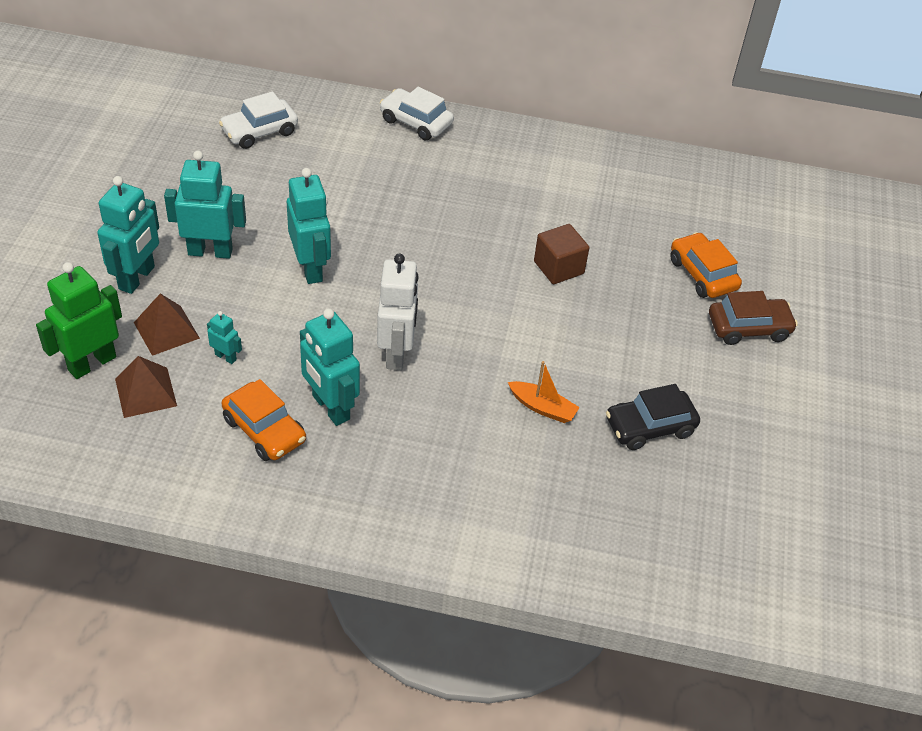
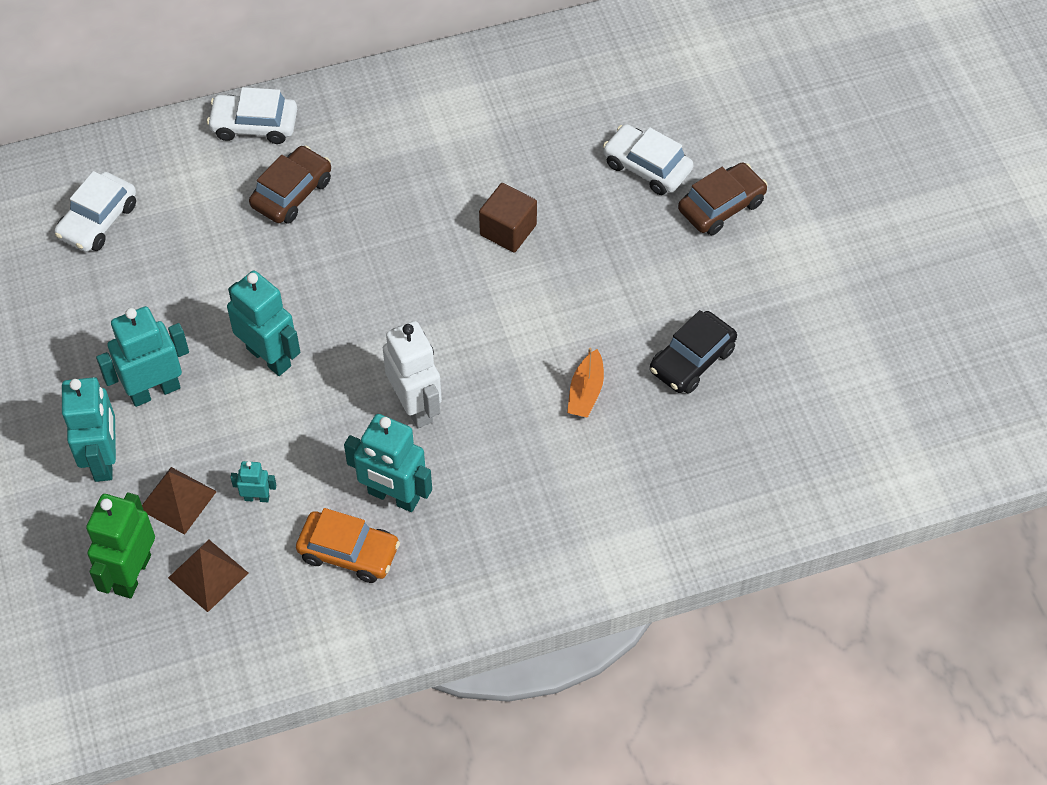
camera: 25 degrees left, 10 degrees up
orange boat [508,361,580,423] -> orange boat turned 105 degrees clockwise [567,347,604,418]
orange car [670,232,742,298] -> white car [603,124,693,195]
none -> brown car [249,146,331,224]

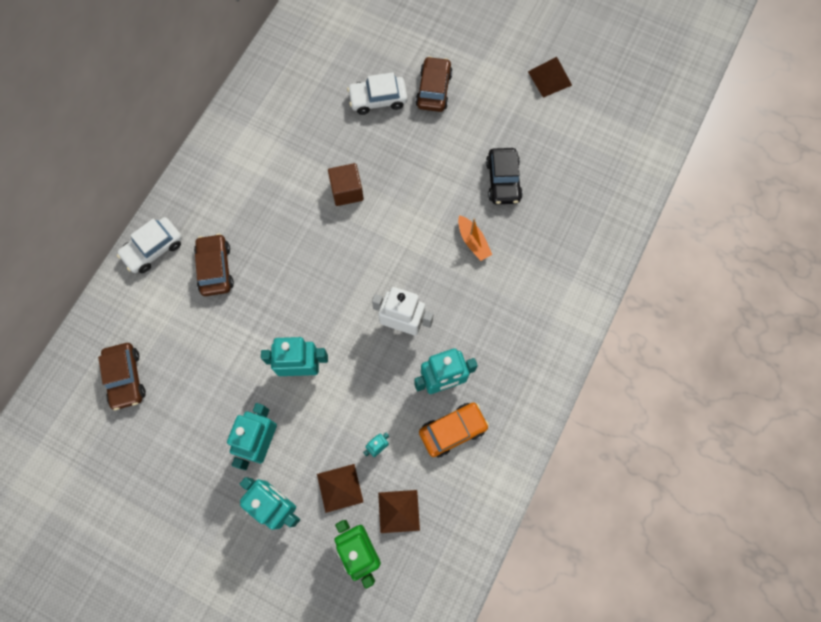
camera: 45 degrees left, 15 degrees up
white car [55,171,136,252] -> brown car [98,343,146,411]
none -> brown pyramid [528,57,572,97]

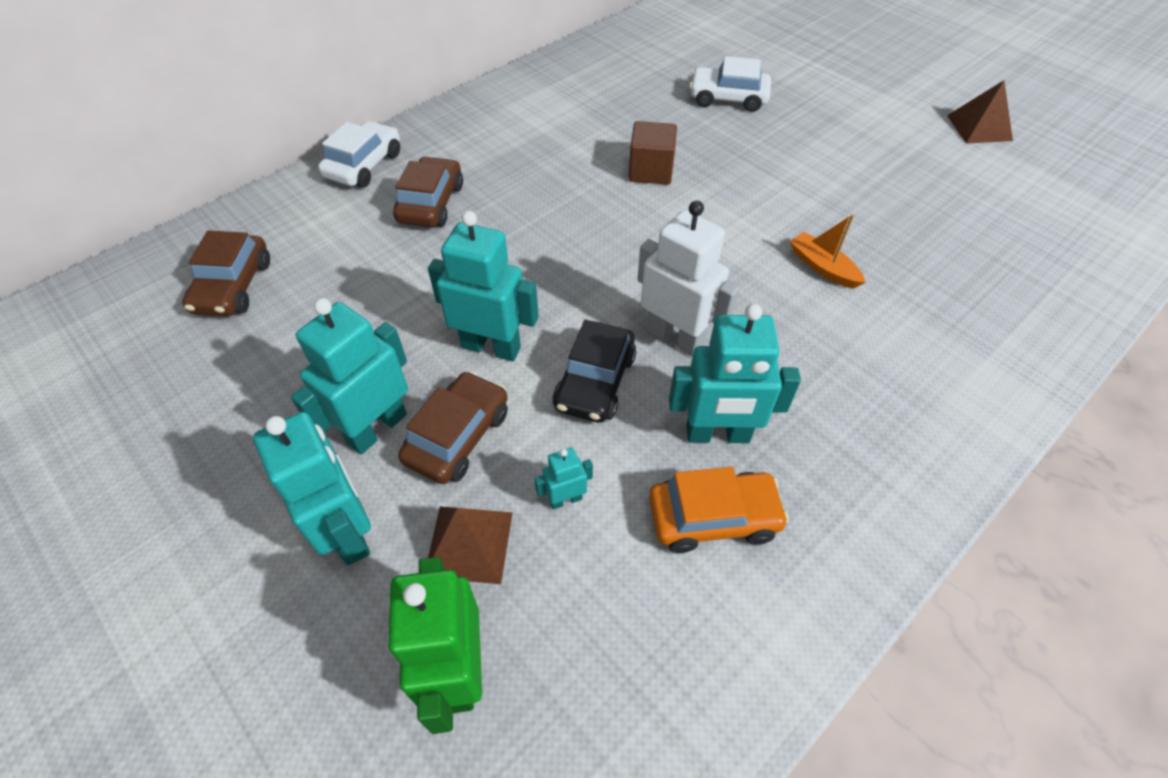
camera: 20 degrees right, 20 degrees down
white car [117,217,182,273] -> white car turned 135 degrees clockwise [318,121,400,188]
brown pyramid [378,490,420,533] -> none
brown car [416,56,453,112] -> brown car moved to [398,371,508,484]
orange boat [458,215,492,261] -> orange boat turned 150 degrees clockwise [790,214,866,289]
black car [486,148,523,204] -> black car moved to [553,320,636,423]

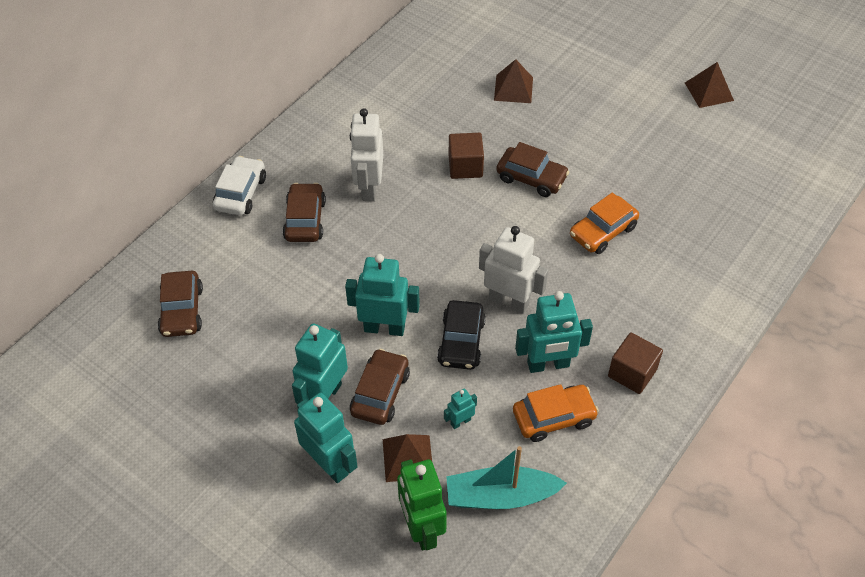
camera: 10 degrees left, 0 degrees up
white car [689,56,771,112] -> brown pyramid [494,59,533,103]
orange boat [790,214,866,289] -> orange car [570,193,639,254]
none -> white robot [350,108,383,201]
none -> turquoise boat [446,446,567,509]
none -> brown car [496,142,569,197]
none -> brown cube [608,333,663,394]

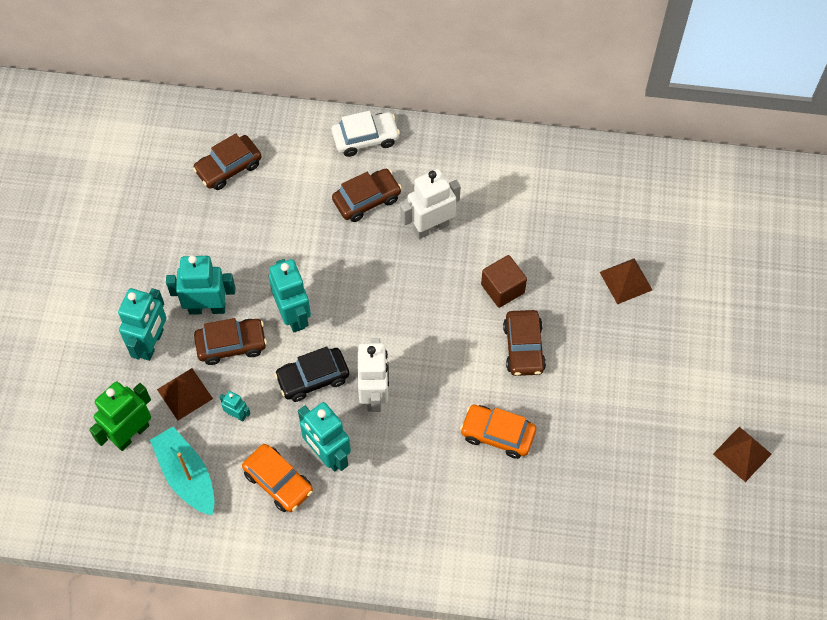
camera: 60 degrees right, 10 degrees up
brown cube [608,333,663,394] -> none

